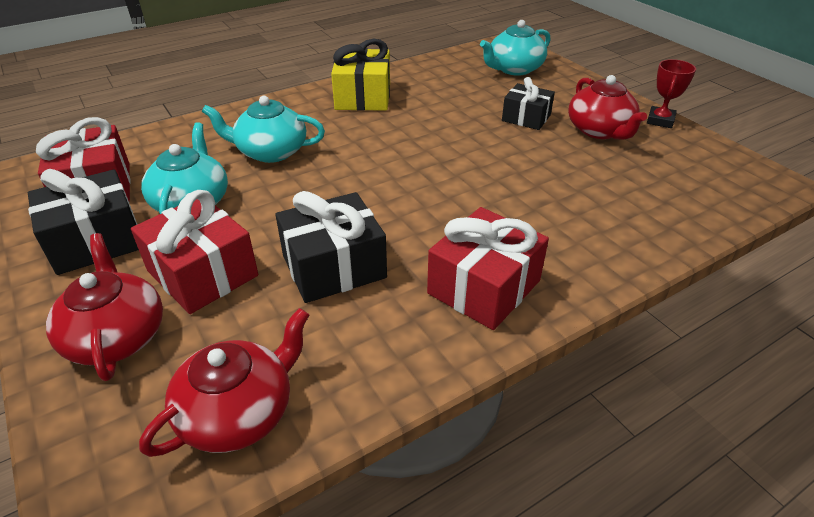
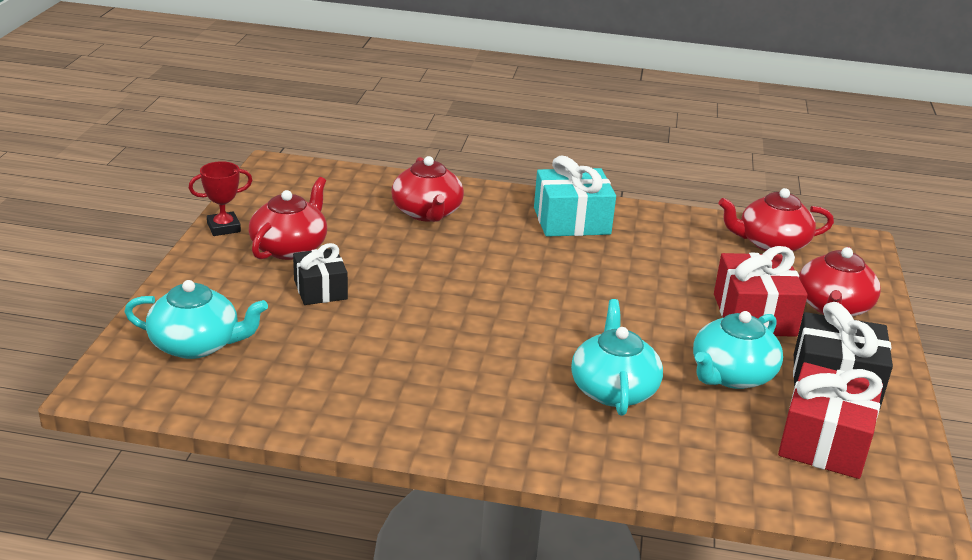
camera: 140 degrees left, 10 degrees down
turquoise teapot [202,96,325,163] -> turquoise teapot turned 135 degrees counterclockwise [571,299,663,416]
black gift [275,191,387,303] -> none
yellow gift [331,39,390,111] -> none
red gift [427,207,549,330] -> turquoise gift [534,156,616,237]
none -> red teapot [391,156,464,222]

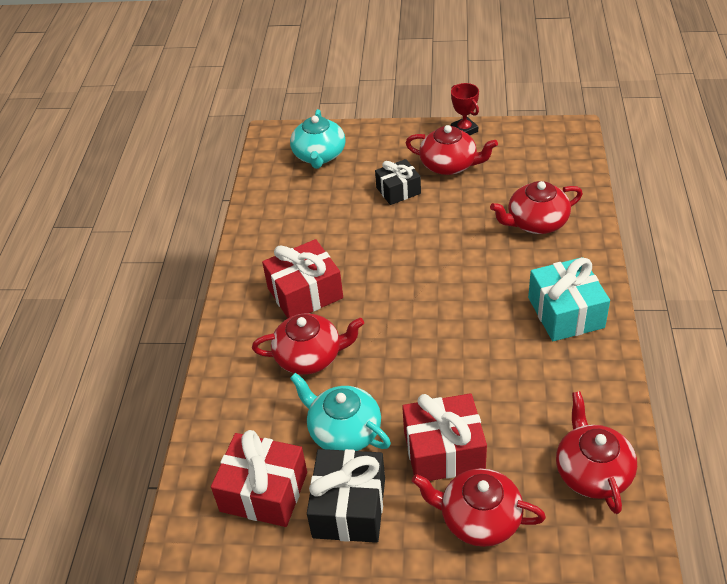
camera: 90 degrees right, 15 degrees up
turquoise teapot [571,299,663,416] -> red teapot [252,313,364,375]
none -> red gift [262,239,343,318]

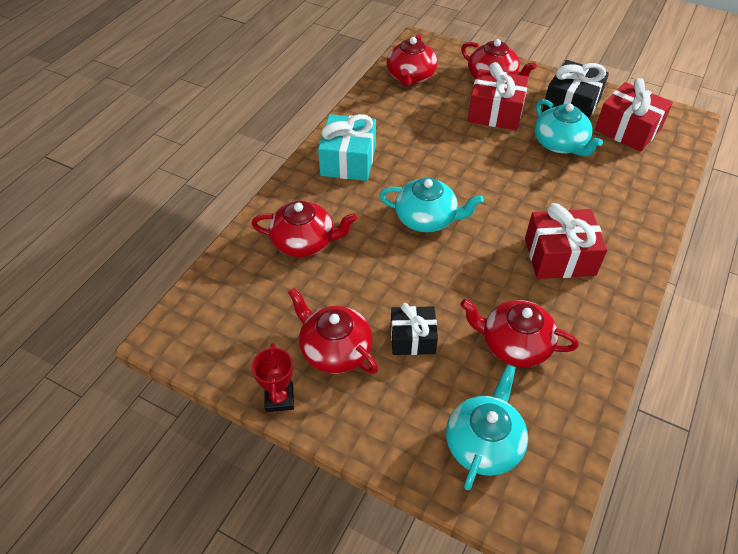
camera: 160 degrees left, 5 degrees up
red teapot [252,313,364,375] -> red teapot moved to [460,299,579,367]
none -> turquoise teapot [379,178,484,232]

